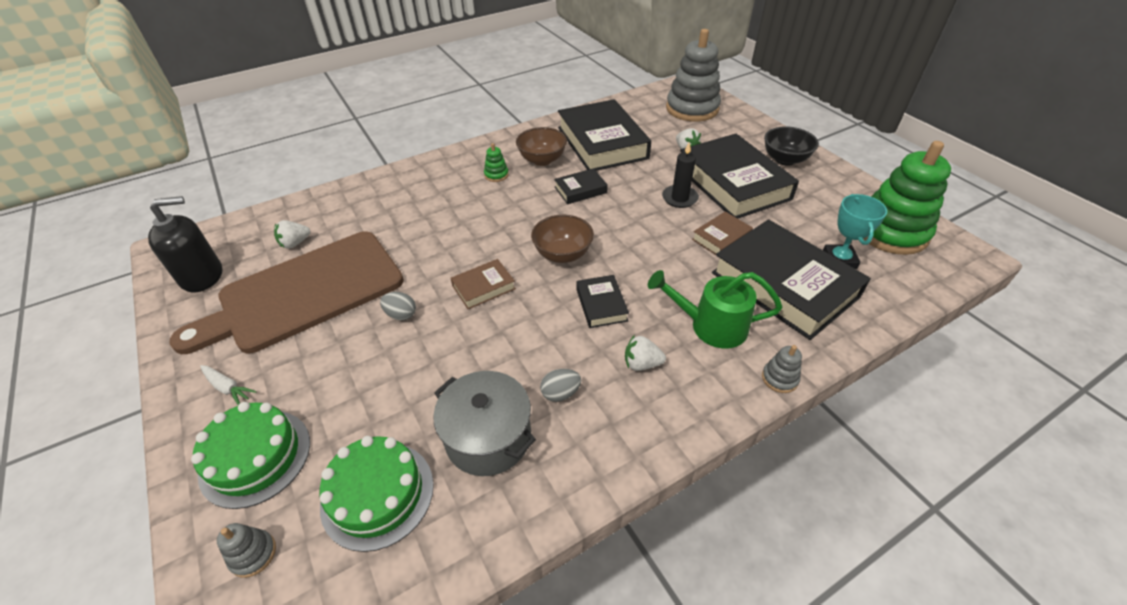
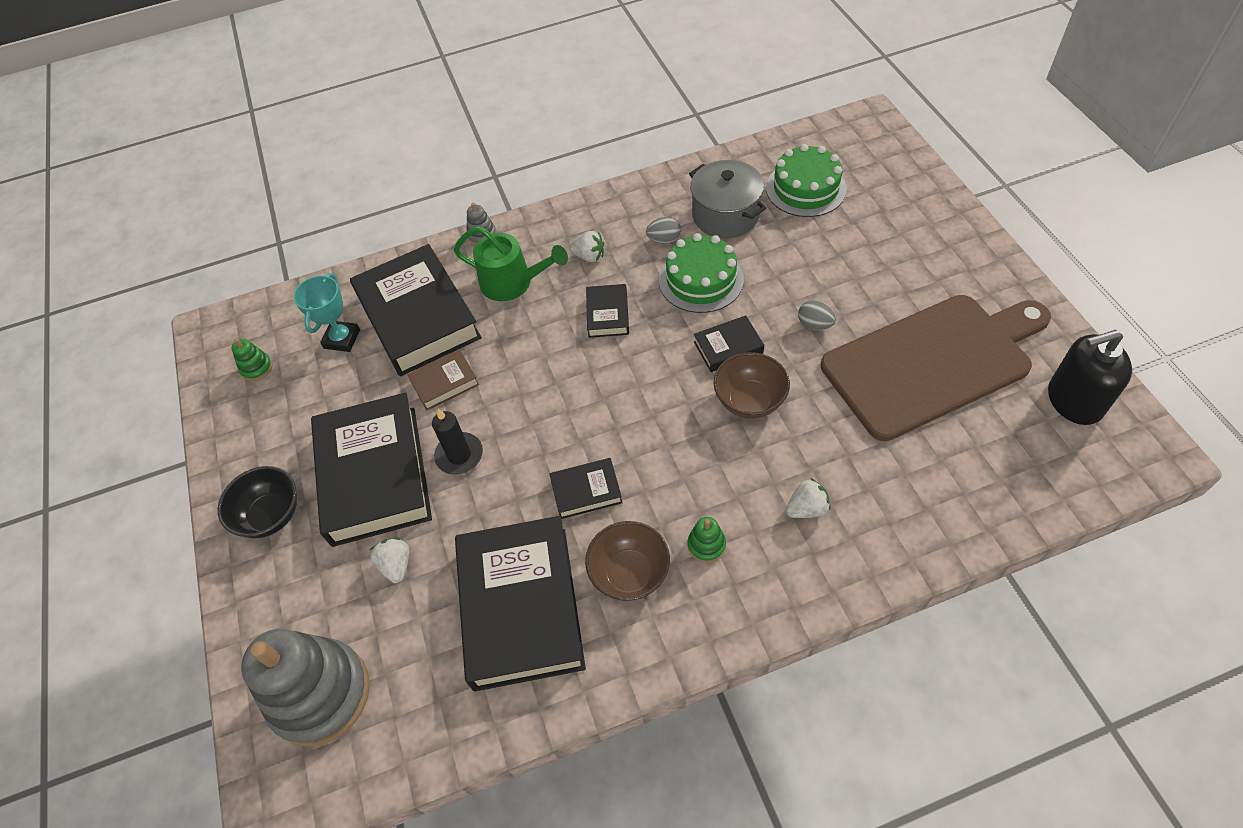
camera: 165 degrees left, 10 degrees up
green cake [191,402,310,509] -> green cake moved to [659,233,744,313]
white carrot [200,365,257,405] -> none
grey stacking toy [217,523,276,578] -> none
white strawberry [274,220,311,249] -> white strawberry moved to [786,478,831,518]
brown book [451,259,516,309] -> black book [694,315,764,372]
brown bowl [531,215,594,263] -> brown bowl moved to [714,352,790,419]
green stacking toy [864,141,951,255] -> green stacking toy [231,338,272,381], size x0.40

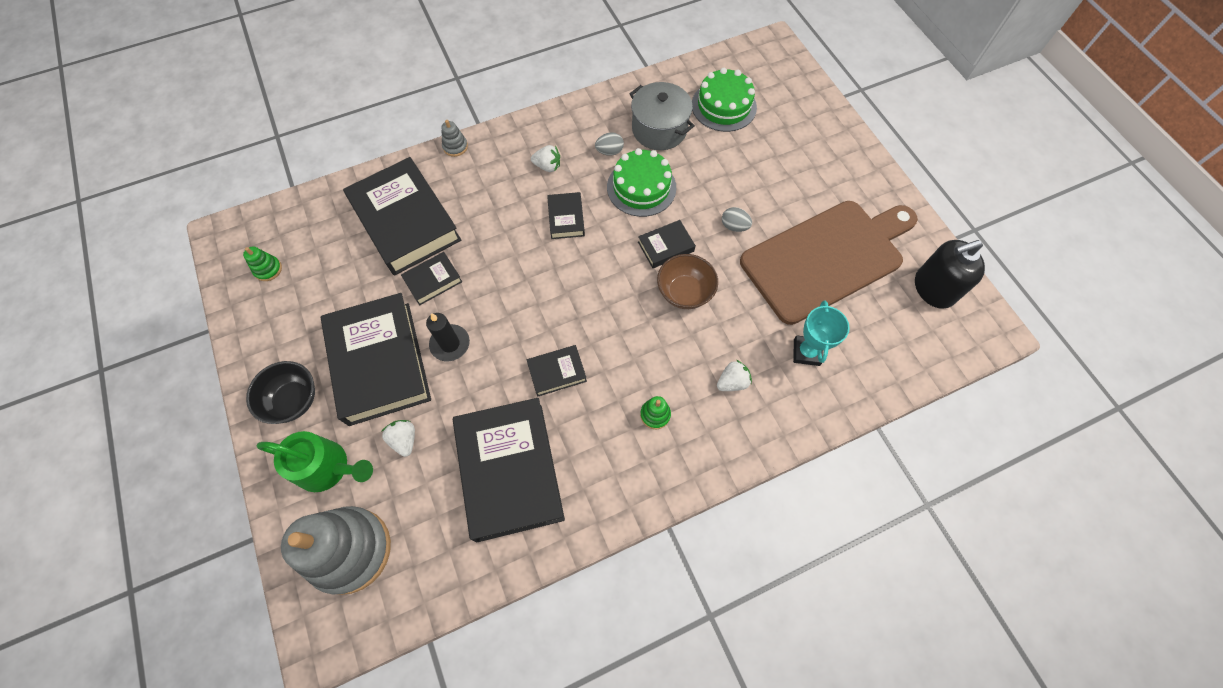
camera: 10 degrees left, 10 degrees up
turquoise trophy [293,273,360,352] -> turquoise trophy moved to [793,300,850,366]
brown book [407,349,479,411] -> black book [401,252,462,306]
green watering can [454,226,568,301] -> green watering can moved to [256,431,373,492]
brown bowl [585,521,670,601] -> none

